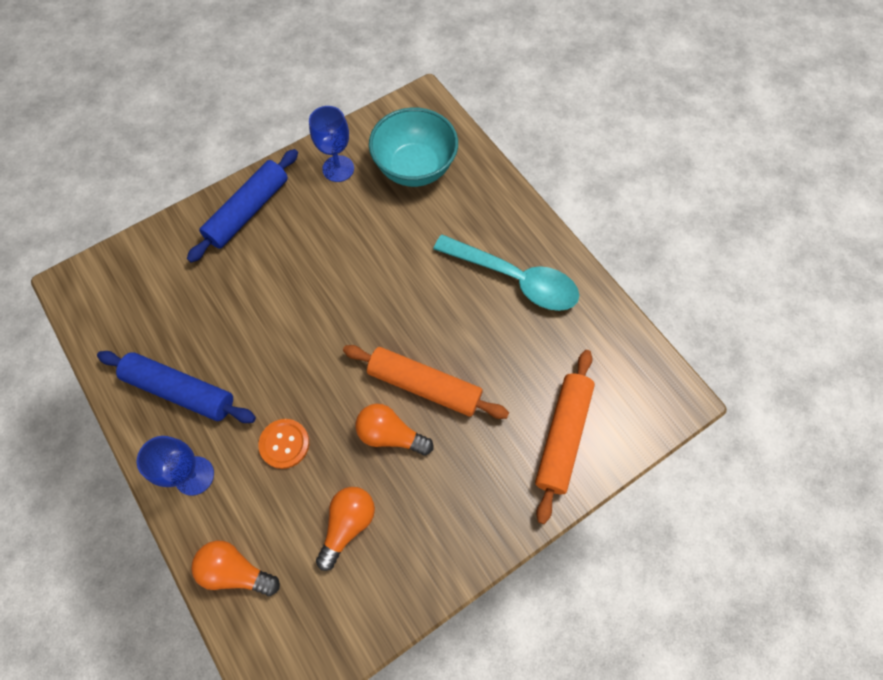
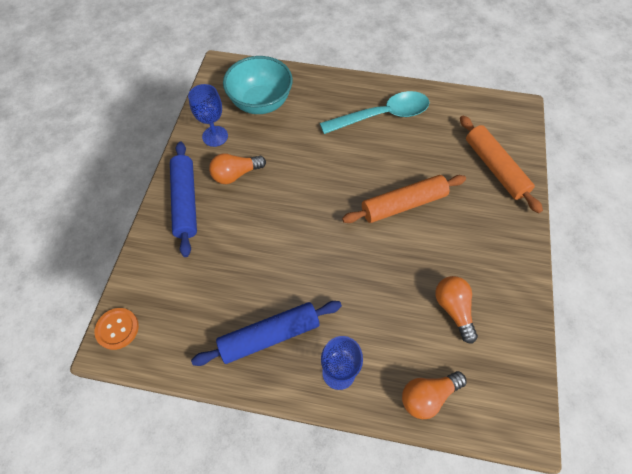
camera: 45 degrees left, 5 degrees down
orange button [258,419,309,469] -> orange button moved to [95,308,139,350]
orange light bulb [356,404,433,455] -> orange light bulb moved to [209,153,266,184]

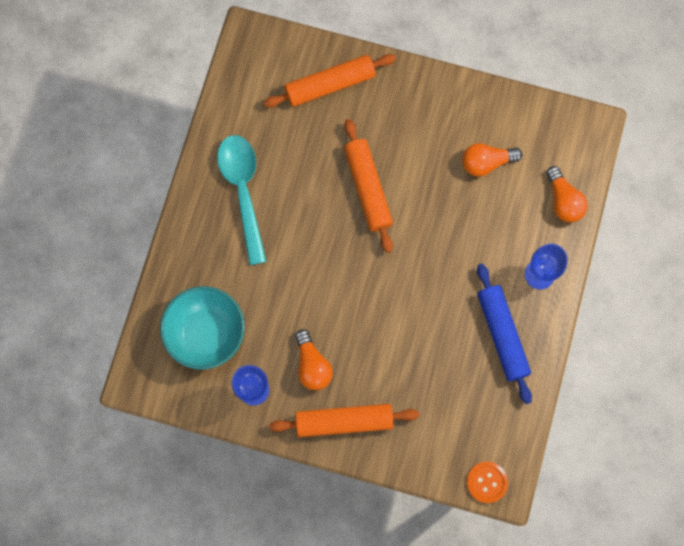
camera: 85 degrees left, 15 degrees up
blue rolling pin [170,142,197,257] -> orange rolling pin [269,404,419,437]

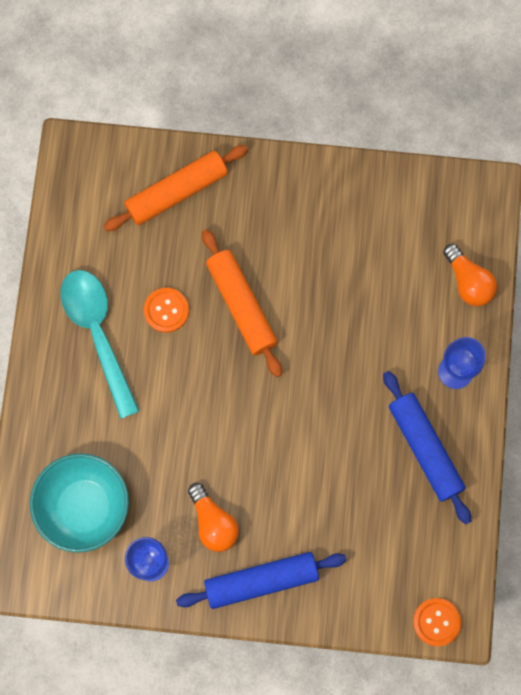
camera: 10 degrees left, 0 degrees up
orange rolling pin [269,404,419,437] -> blue rolling pin [176,552,347,609]
orange light bulb [462,143,522,177] -> none
none -> orange button [144,288,189,333]

